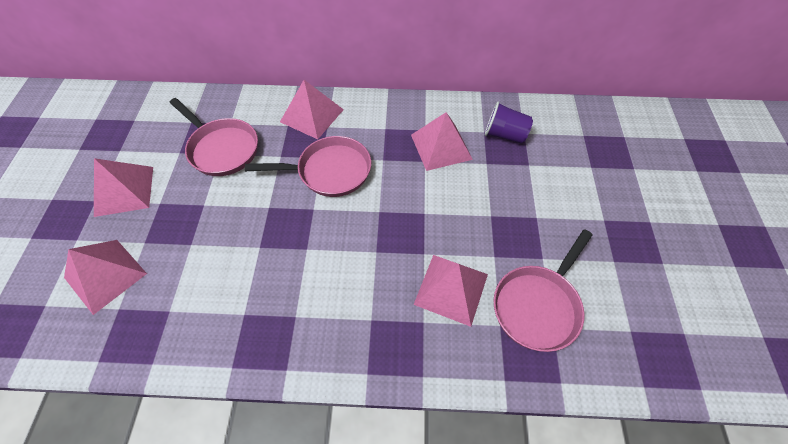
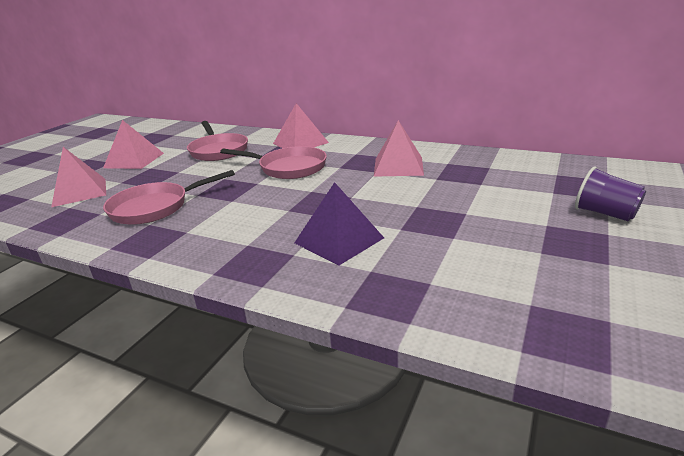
camera: 25 degrees right, 30 degrees down
pink pyramid [413,255,488,327] -> purple pyramid [294,182,384,266]
purple cup [485,101,533,144] -> purple cup moved to [575,166,646,221]
pink pan [494,229,592,352] -> pink pan moved to [103,170,235,225]

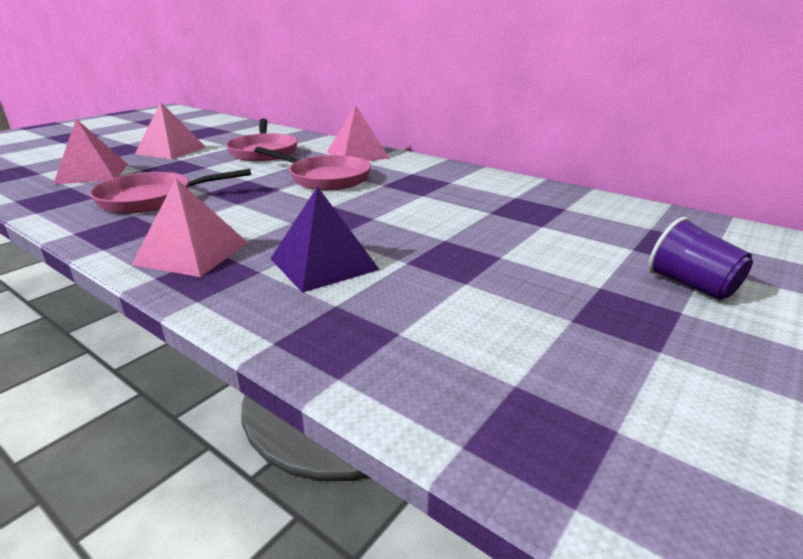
camera: 10 degrees right, 0 degrees up
pink pyramid [374,120,424,177] -> pink pyramid moved to [132,179,248,277]

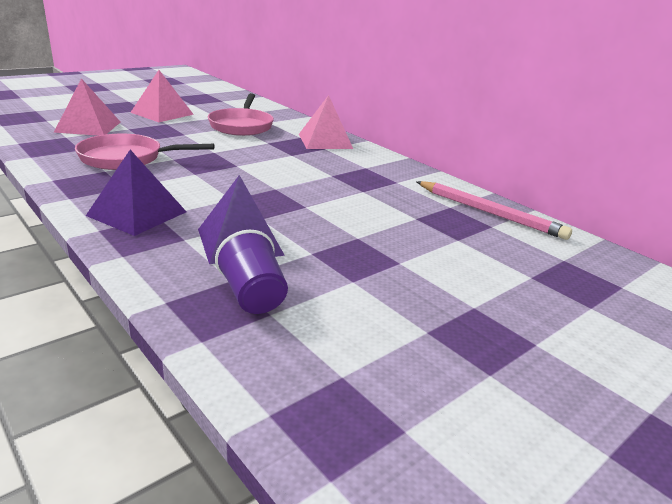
camera: 10 degrees right, 0 degrees up
pink pyramid [132,179,248,277] -> purple pyramid [86,150,186,236]
pink pan [254,147,371,190] -> none
purple cup [648,217,753,300] -> purple cup moved to [215,230,288,314]
none -> pink pencil [416,181,572,240]

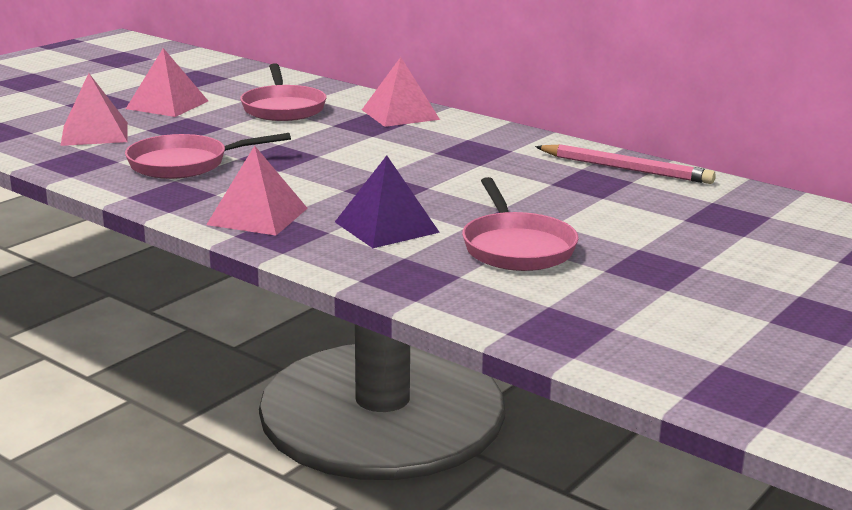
camera: 10 degrees left, 5 degrees down
purple pyramid [86,150,186,236] -> pink pyramid [206,145,308,235]
purple cup [215,230,288,314] -> none
none -> pink pan [462,177,579,271]

